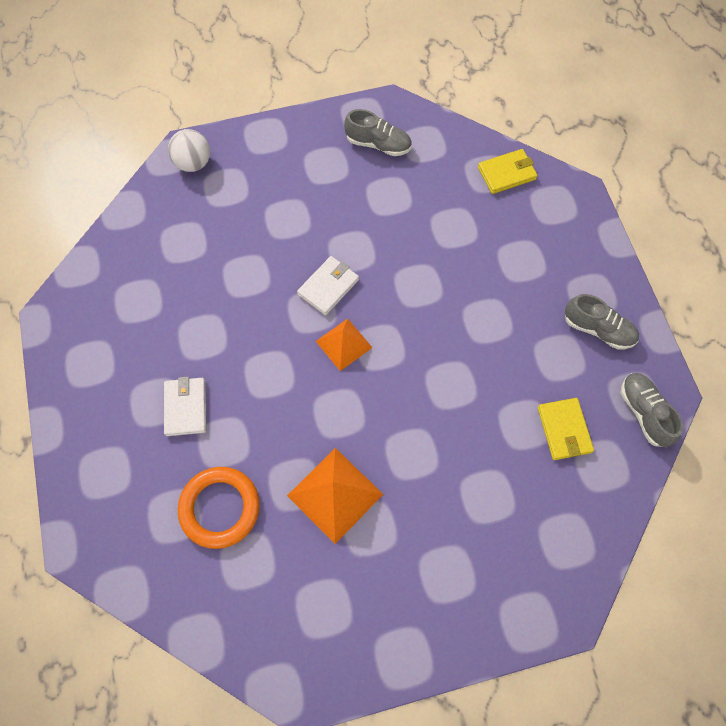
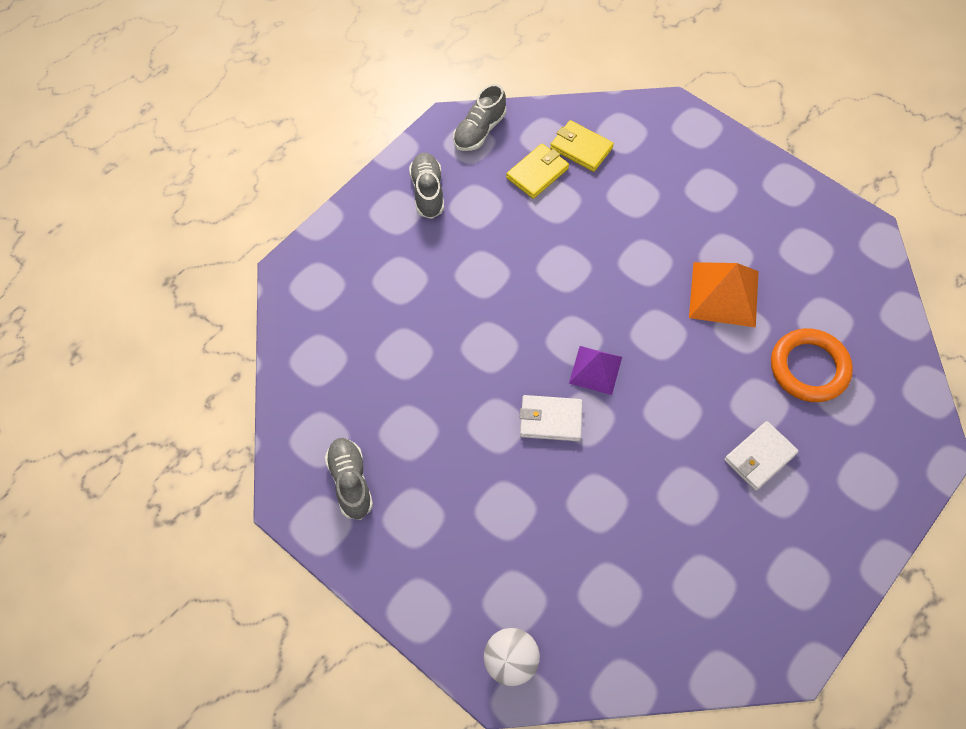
camera: 125 degrees left, 5 degrees down
orange pyramid [316,319,373,371] -> purple pyramid [569,346,622,395]
yellow wallet [478,149,538,194] -> yellow wallet moved to [550,120,614,172]

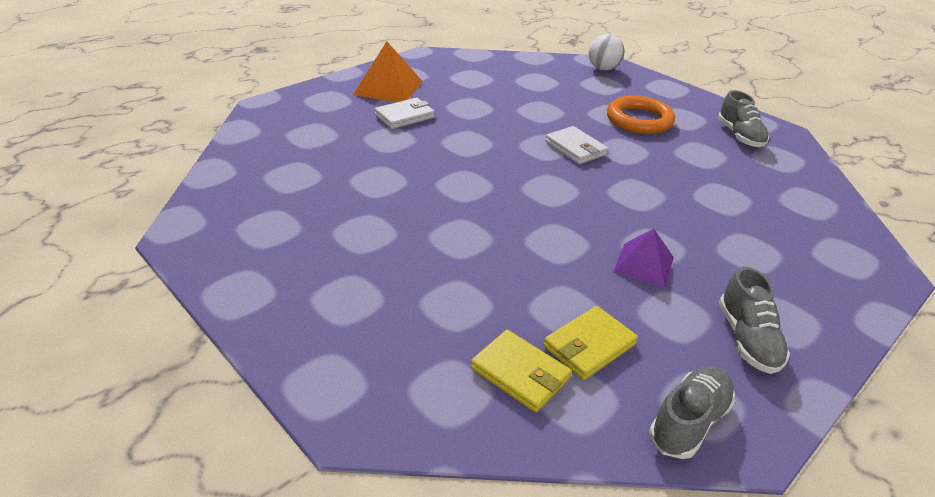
camera: 175 degrees left, 25 degrees down
white wallet [520,395,583,441] -> white wallet turned 45 degrees clockwise [545,126,608,164]
purple pyramid [569,346,622,395] -> purple pyramid moved to [613,229,674,288]
orange pyramid [689,262,759,328] -> orange pyramid moved to [353,41,423,102]
orange ring [771,328,853,402] -> orange ring moved to [607,96,675,134]

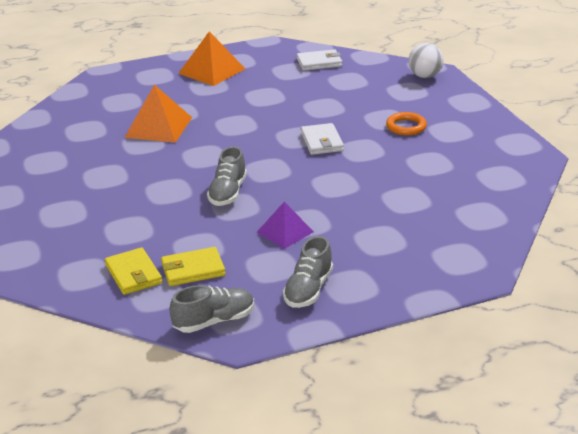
camera: 25 degrees right, 5 degrees down
white wallet [374,98,435,129] -> white wallet moved to [297,49,342,71]
orange ring [607,96,675,134] -> orange ring [386,112,427,135], size x0.64
grey shoe [718,90,769,147] -> grey shoe moved to [207,146,247,206]
none -> orange pyramid [125,85,192,143]

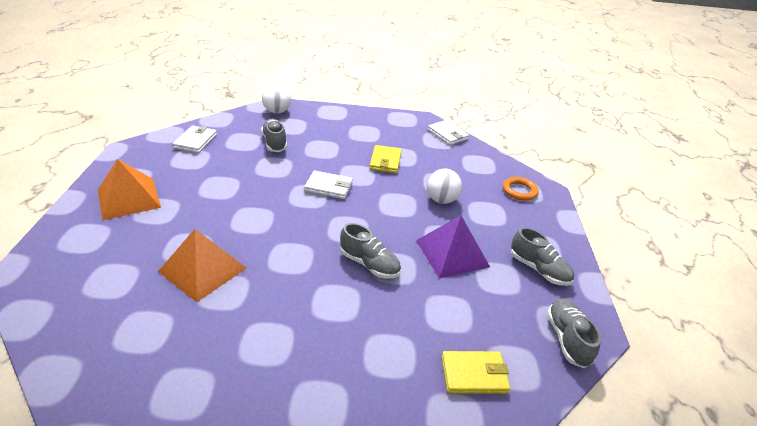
camera: 70 degrees left, 5 degrees up
yellow wallet [161,247,226,286] -> yellow wallet moved to [369,145,402,173]
purple pyramid [257,202,314,249] -> purple pyramid [416,215,490,278], size x1.55
orange ring [386,112,427,135] -> orange ring moved to [503,177,539,201]
none -> grey shoe [261,119,287,152]
none -> white ball [427,169,462,204]
none -> white wallet [428,120,469,145]

